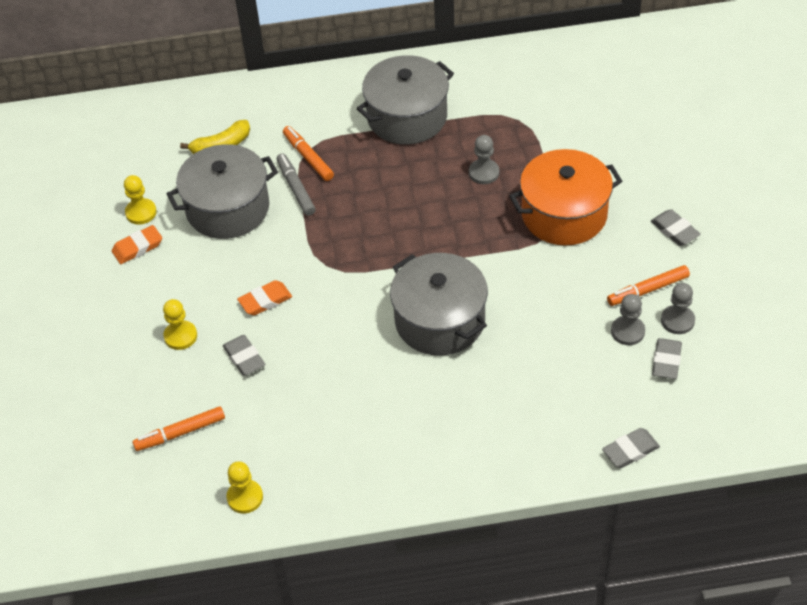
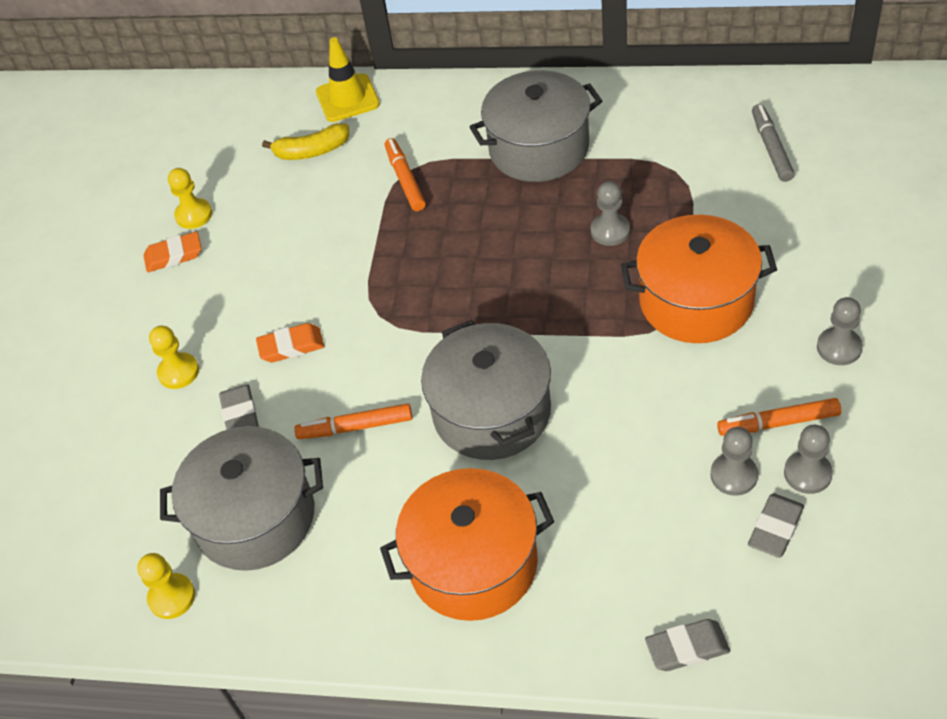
camera: 20 degrees right, 0 degrees up
orange marker [132,406,225,451] -> orange marker moved to [294,403,412,439]
grey pot [167,144,278,239] -> grey pot moved to [160,426,323,571]
grey marker [277,154,316,216] -> grey marker moved to [752,104,794,182]
grey eraser [651,209,701,246] -> grey pawn [817,297,863,365]
none -> yellow traffic cone [316,37,380,122]
none -> orange pot [380,468,554,621]

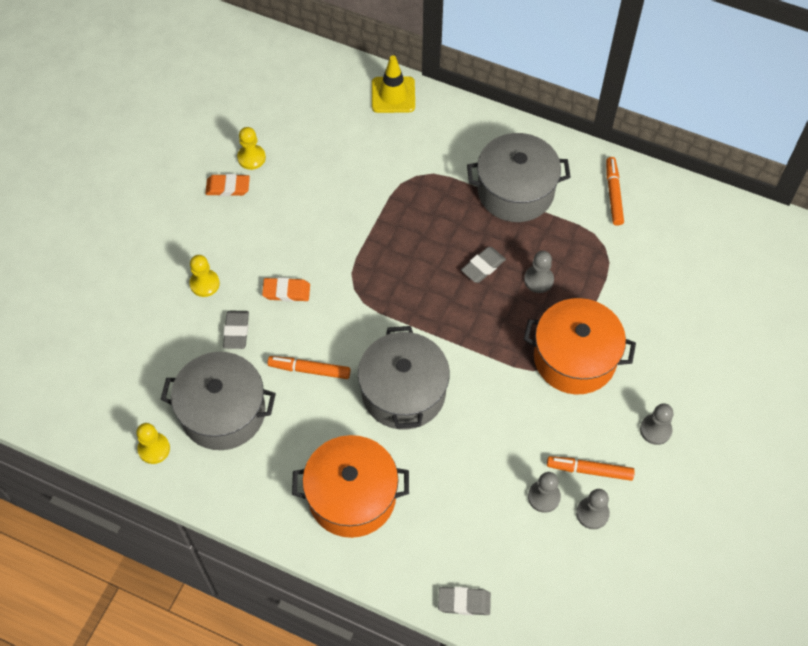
camera: 10 degrees right, 10 degrees up
yellow banana [262,123,349,160] -> none
orange marker [385,138,426,211] -> orange marker moved to [606,157,624,226]
grey eraser [748,493,804,558] -> grey eraser moved to [461,247,506,283]
grey marker [752,104,794,182] -> none

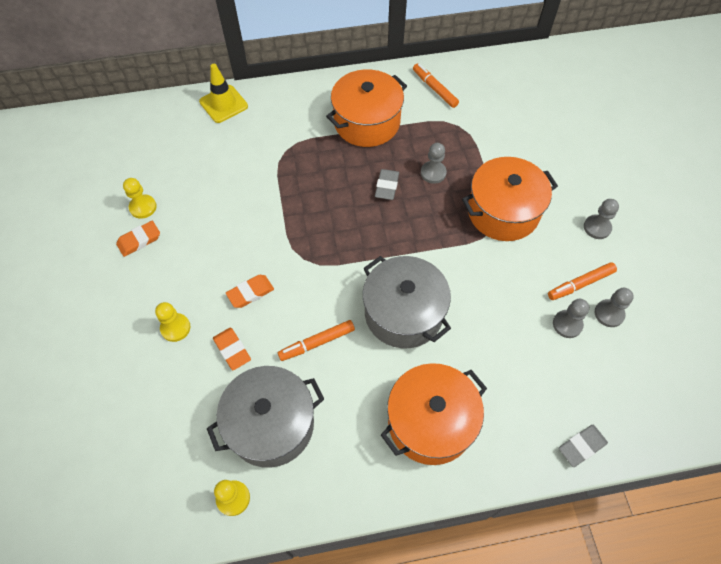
camera: 35 degrees left, 0 degrees up
grey eraser [223,311,249,349] -> orange eraser [213,328,251,370]
grey pot [467,133,571,222] -> orange pot [326,69,407,147]

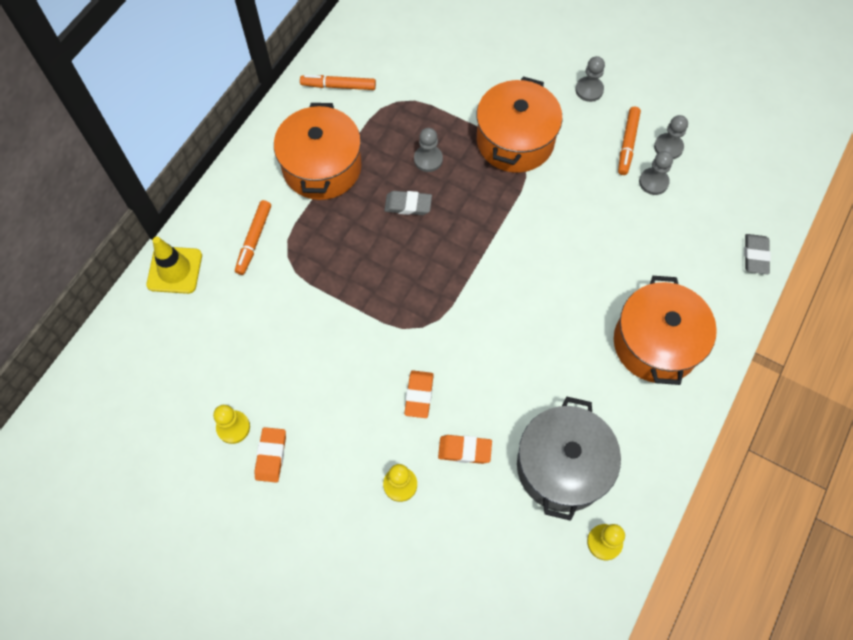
camera: 50 degrees left, 5 degrees up
orange marker [278,320,355,361] -> orange marker moved to [235,200,271,275]
grey pot [363,256,451,348] -> none
grey eraser [375,169,399,200] -> grey eraser turned 45 degrees counterclockwise [384,191,432,215]

